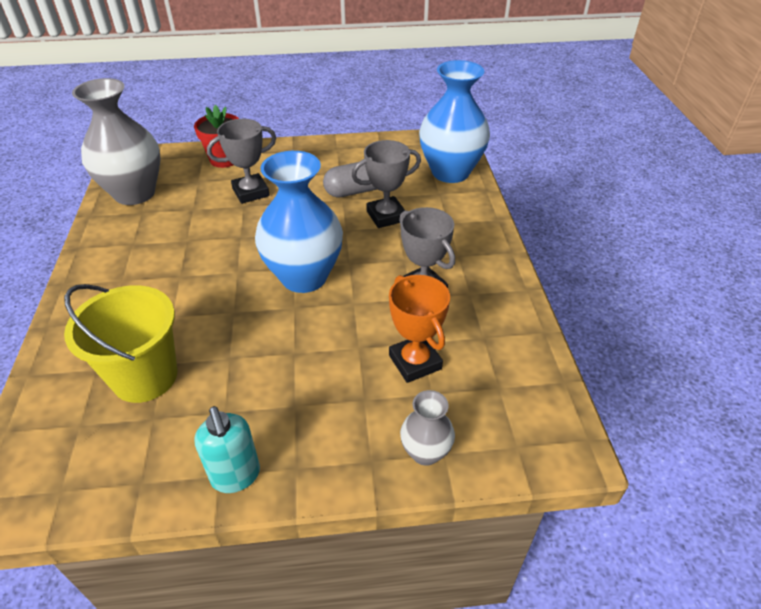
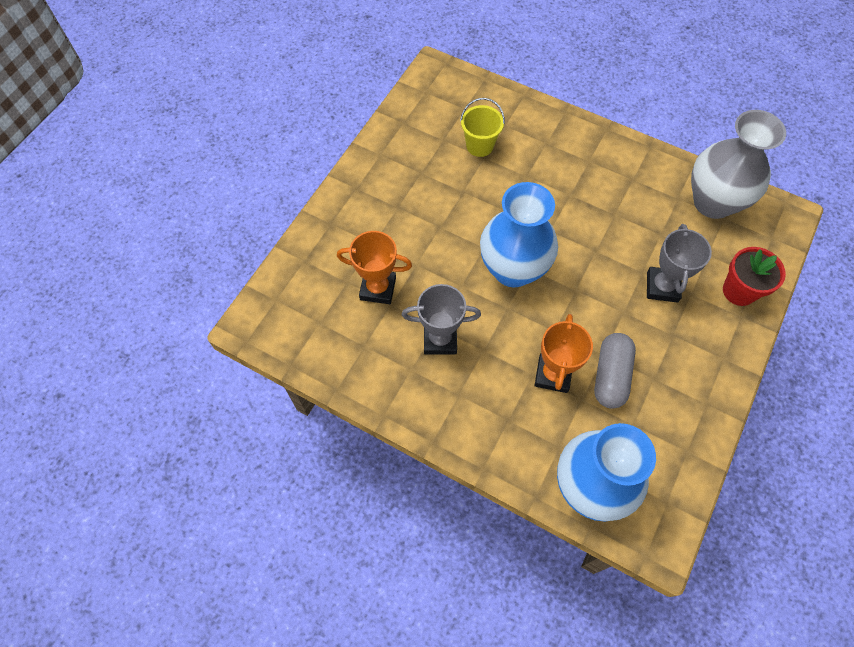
camera: 125 degrees right, 20 degrees up
yellow bucket [64,284,177,403] -> yellow bucket [460,98,505,157], size x0.62
turquoise soap dispenser [194,406,260,493] -> none
grey trophy [352,140,421,228] -> orange trophy [535,314,593,393]
grey vase [400,390,455,466] -> none

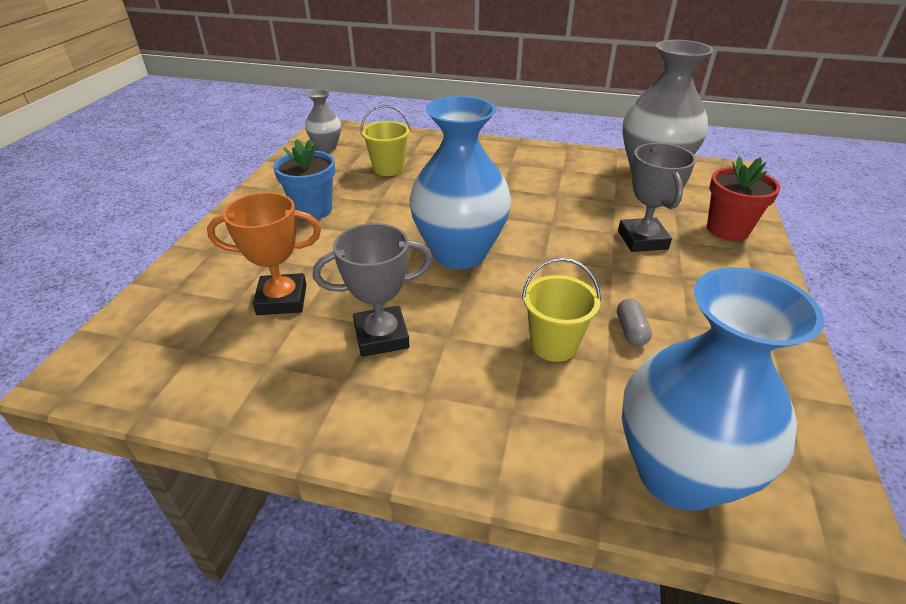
camera: 15 degrees left, 25 degrees down
orange trophy [535,314,593,393] -> yellow bucket [522,258,601,362]
grey capsule [594,333,636,409] -> grey capsule [617,299,652,346], size x0.52
none -> blue flower pot [273,139,335,220]
none -> grey vase [305,89,341,152]

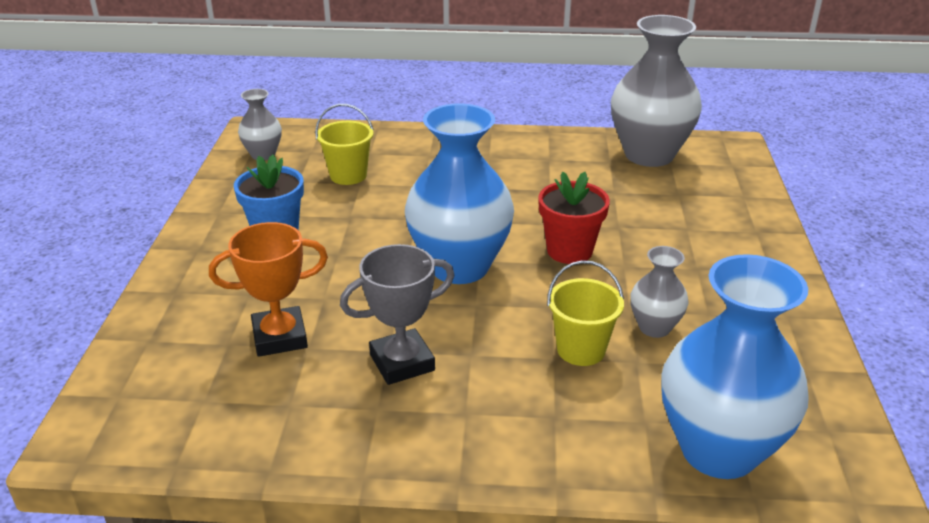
camera: 10 degrees left, 5 degrees down
grey capsule [617,299,652,346] -> grey vase [630,246,689,338]
grey trophy [618,143,696,252] -> none
red flower pot [707,156,781,241] -> red flower pot moved to [538,172,610,264]

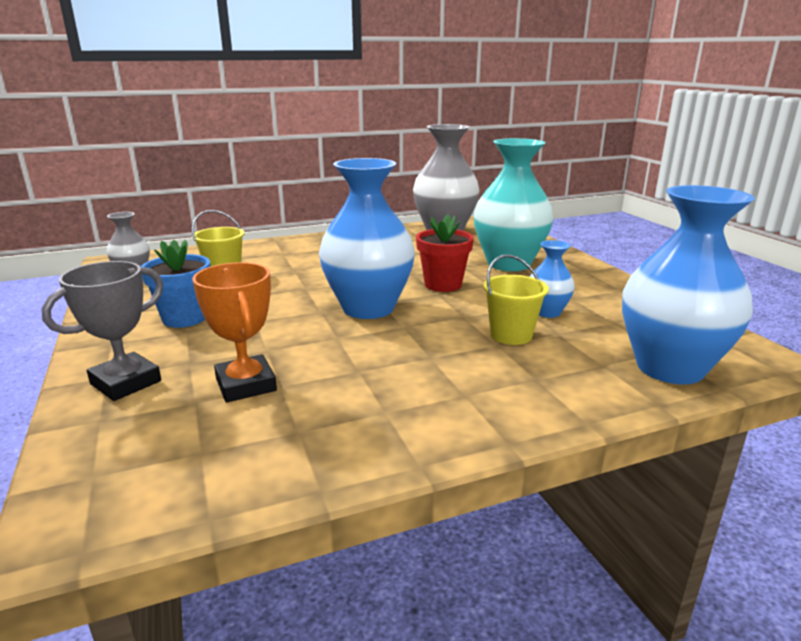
camera: 25 degrees left, 10 degrees down
orange trophy [209,222,328,357] -> orange trophy turned 75 degrees counterclockwise [192,262,277,403]
grey trophy [340,244,455,385] -> grey trophy moved to [42,261,163,401]
grey vase [630,246,689,338] -> blue vase [530,240,575,318]
none -> turquoise vase [474,138,554,271]

